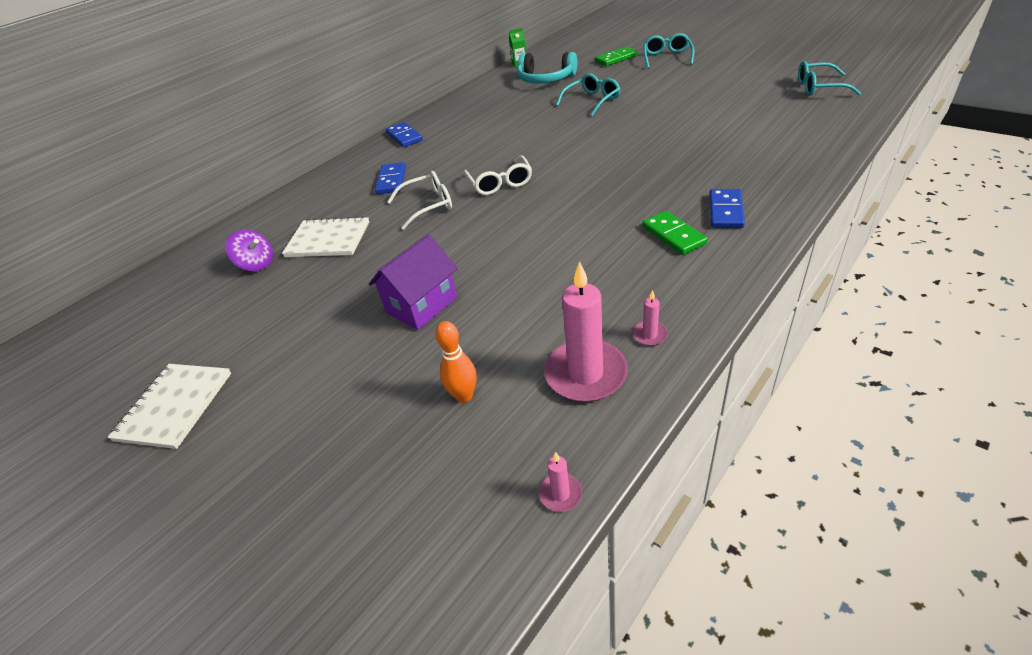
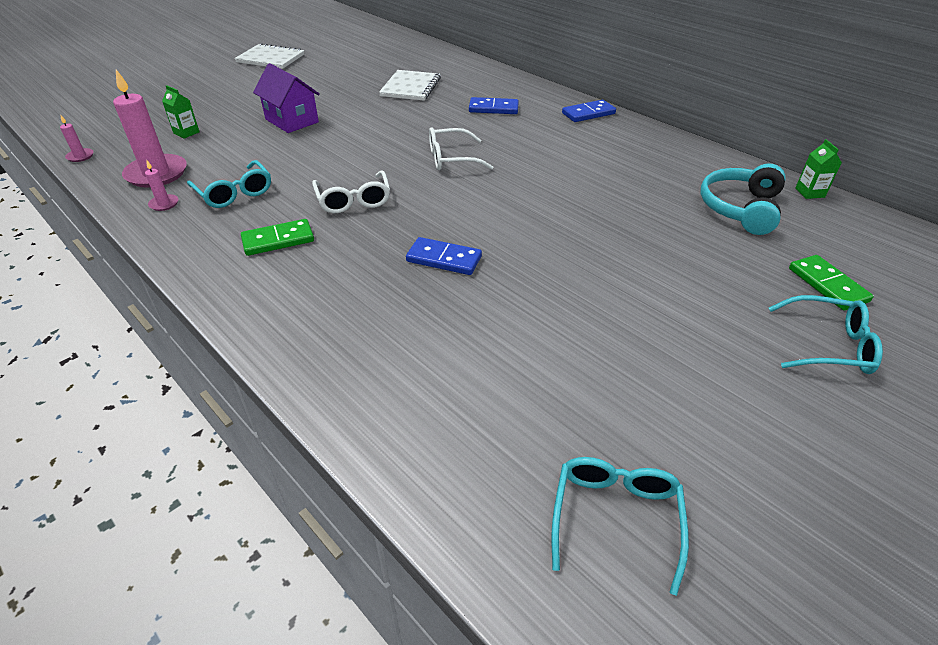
camera: 90 degrees right, 0 degrees up
purple spinning top [225,230,273,271] -> none
white glasses [387,171,452,230] -> white glasses moved to [312,170,390,213]
orange bowling pin [435,321,477,403] -> green carton [162,85,200,139]
turquoise glasses [556,73,620,116] -> turquoise glasses moved to [187,160,271,208]
blue domino [709,189,745,228] -> blue domino moved to [406,237,482,275]

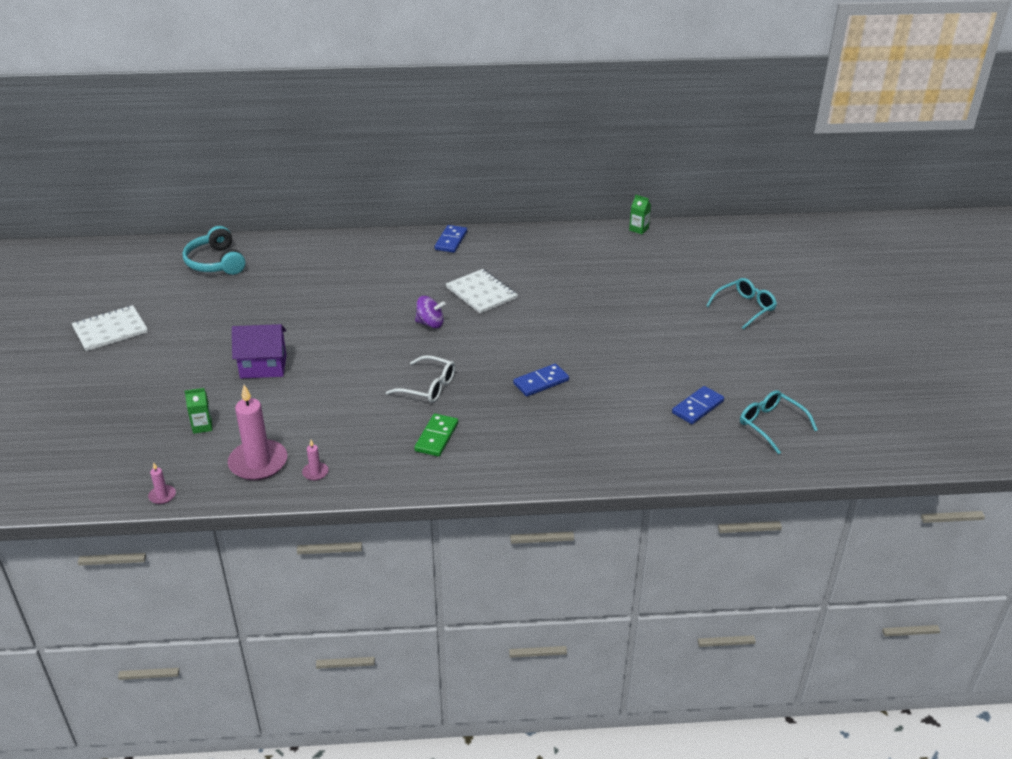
camera: 50 degrees left, 5 degrees down
turquoise glasses [187,160,271,208] -> none
white notebook [379,70,441,101] -> white notebook moved to [446,269,518,314]
white glasses [429,127,493,170] -> purple spinning top [415,296,446,328]
blue domino [469,97,519,114] -> blue domino moved to [672,386,724,424]
turquoise headphones [701,163,786,235] -> turquoise headphones moved to [182,226,246,275]
green domino [789,255,874,311] -> none

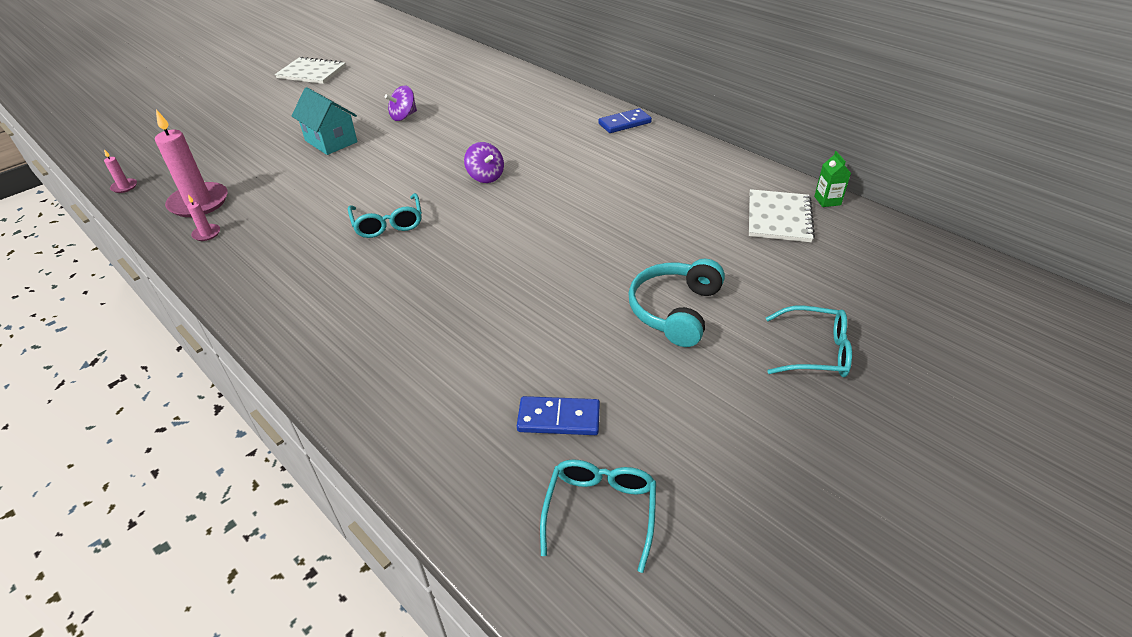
camera: 50 degrees right, 5 degrees up
turquoise headphones [182,226,246,275] -> turquoise headphones moved to [628,259,725,347]
green carton [184,388,212,434] -> none
purple house [232,324,287,378] -> turquoise house [292,87,358,155]
white glasses [386,355,455,403] -> turquoise glasses [348,193,422,238]
green domino [414,414,458,457] -> none
white notebook [446,269,518,314] -> white notebook moved to [749,189,815,242]
blue domino [513,364,569,397] -> none
none -> purple spinning top [385,86,417,121]

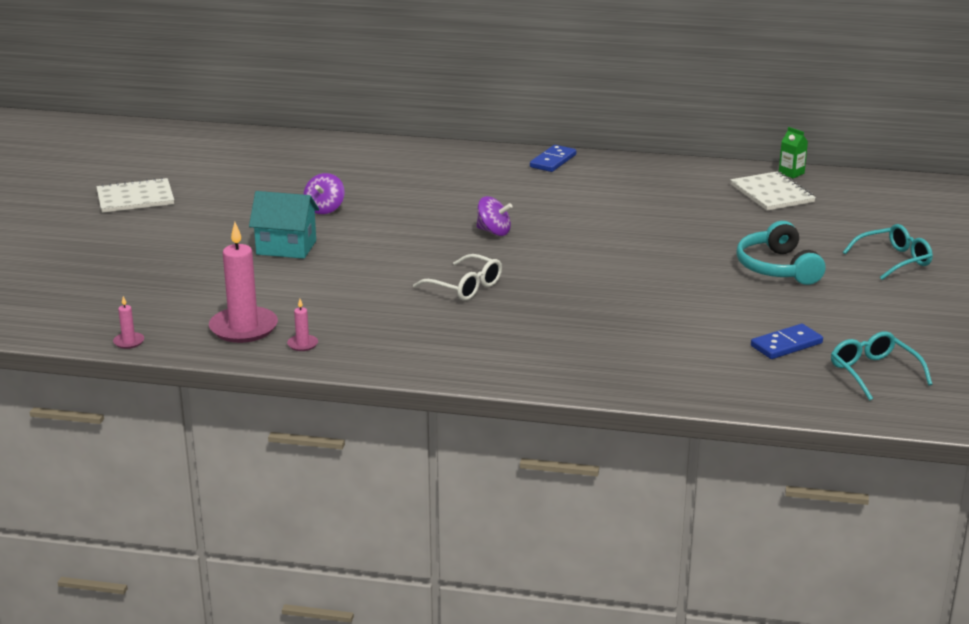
camera: 35 degrees left, 15 degrees down
turquoise glasses [348,193,422,238] -> white glasses [413,254,502,301]

